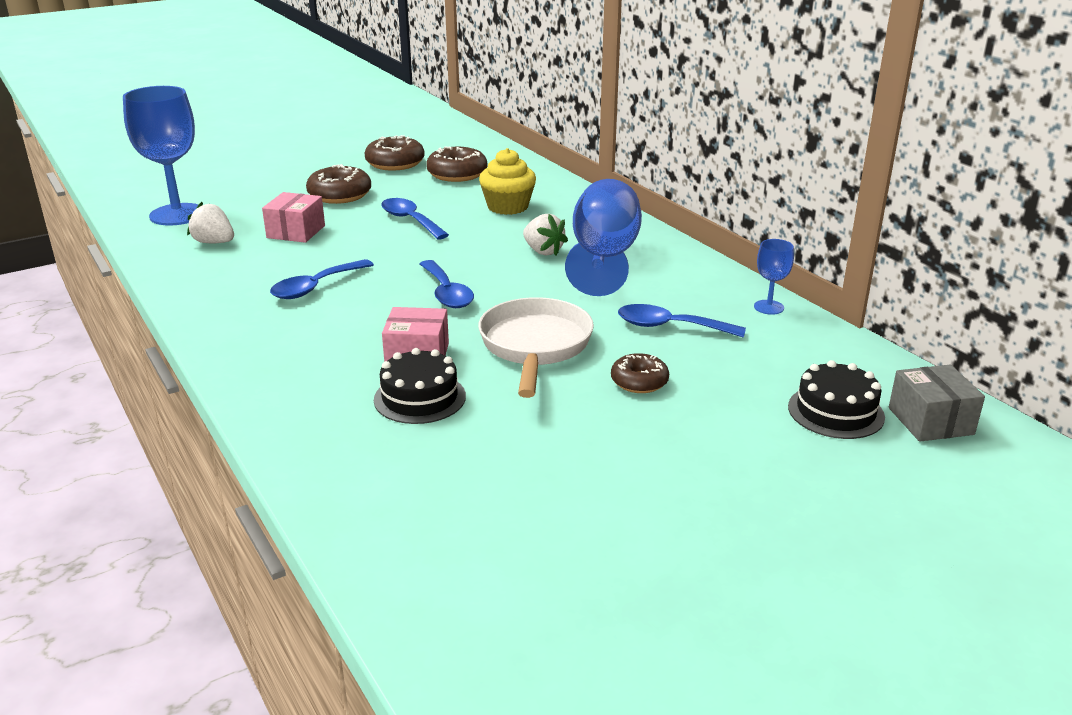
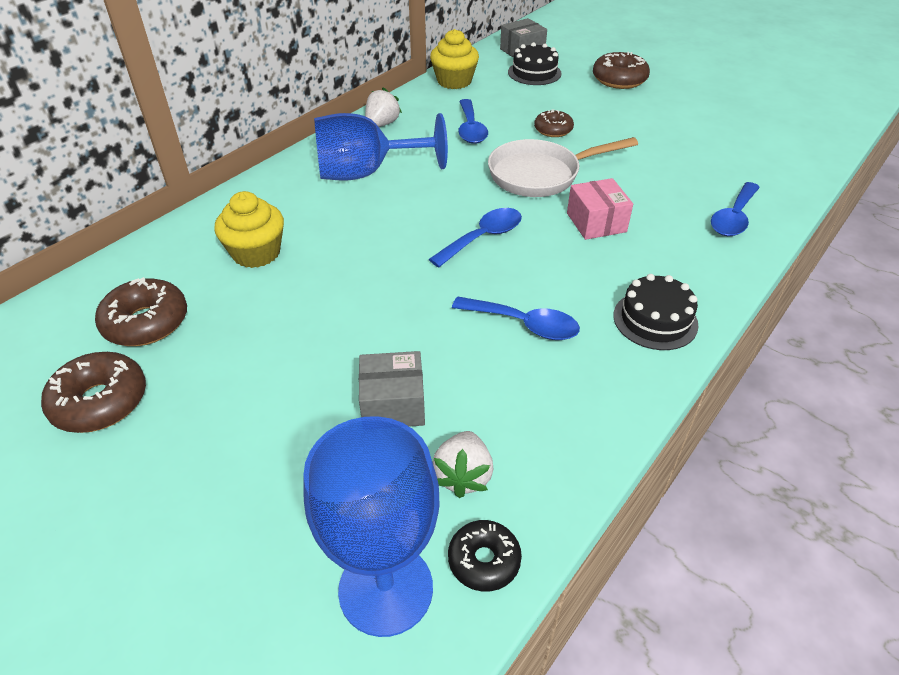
camera: 110 degrees left, 15 degrees up
pink box [262,192,325,243] -> grey box [359,351,425,427]
brown donut [306,164,371,204] -> brown donut moved to [593,52,650,89]
black cake [374,348,466,424] -> black cake moved to [613,274,699,350]
blue spoon [381,198,449,240] -> blue spoon moved to [711,182,760,236]
white strawberry [523,214,568,255] -> white strawberry moved to [365,87,402,127]
blue goblet [754,239,794,315] -> none
none -> yellow cupcake [430,29,479,89]
none -> black donut [448,520,522,592]

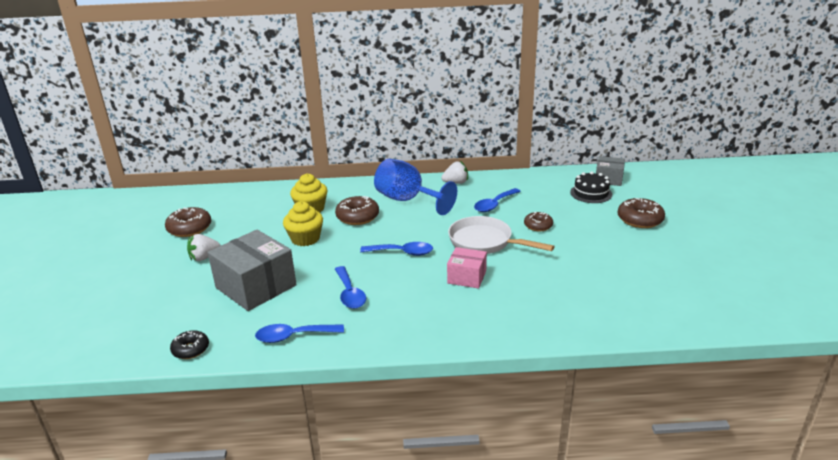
camera: 50 degrees right, 15 degrees down
brown donut [95,277,187,346] -> brown donut moved to [335,196,379,225]
blue goblet [303,416,440,637] -> none
grey box [359,351,425,427] -> grey box [208,230,297,311], size x1.81
yellow cupcake [430,29,479,89] -> yellow cupcake moved to [283,201,323,246]
white strawberry [433,431,493,498] -> white strawberry moved to [187,234,220,261]
pink box [567,178,633,240] -> pink box turned 75 degrees clockwise [447,247,487,288]
black cake [613,274,699,350] -> none
blue spoon [711,182,760,236] -> blue spoon moved to [255,324,344,343]

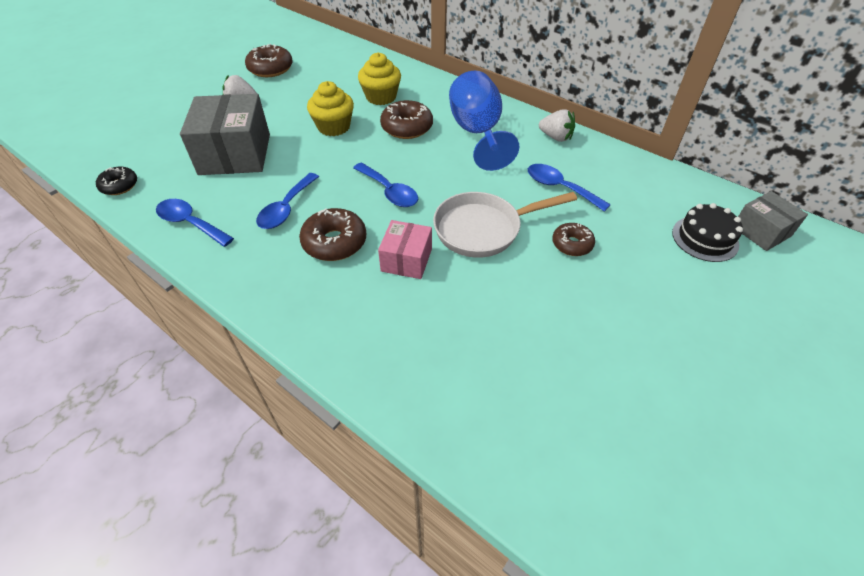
camera: 40 degrees right, 20 degrees up
pink box [447,247,487,288] -> pink box turned 45 degrees clockwise [378,220,432,279]
white pan [448,216,555,254] -> white pan turned 90 degrees counterclockwise [433,192,577,258]
blue spoon [474,188,521,212] -> blue spoon turned 45 degrees clockwise [528,164,611,212]
brown donut [617,198,665,228] -> brown donut moved to [299,208,366,261]

